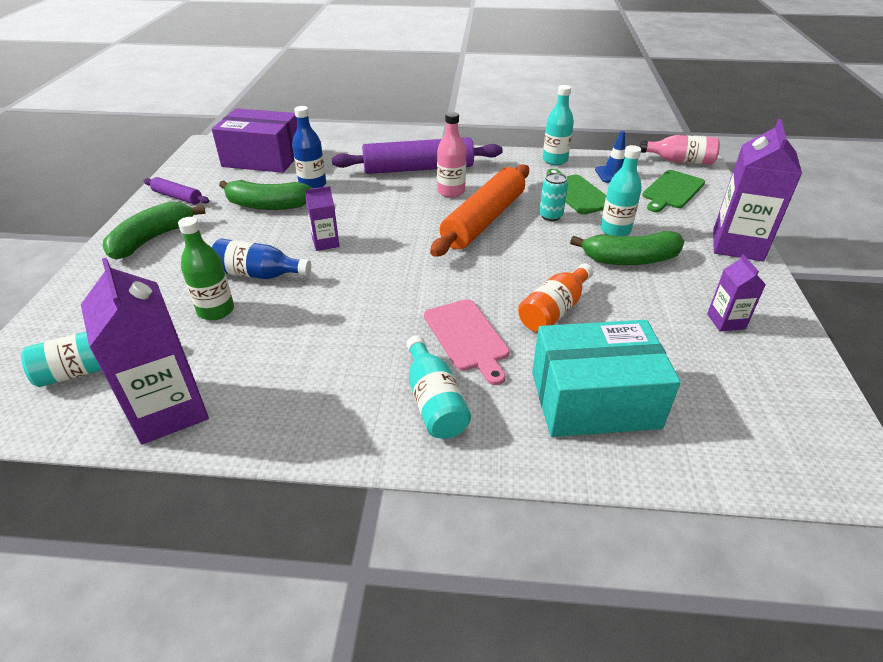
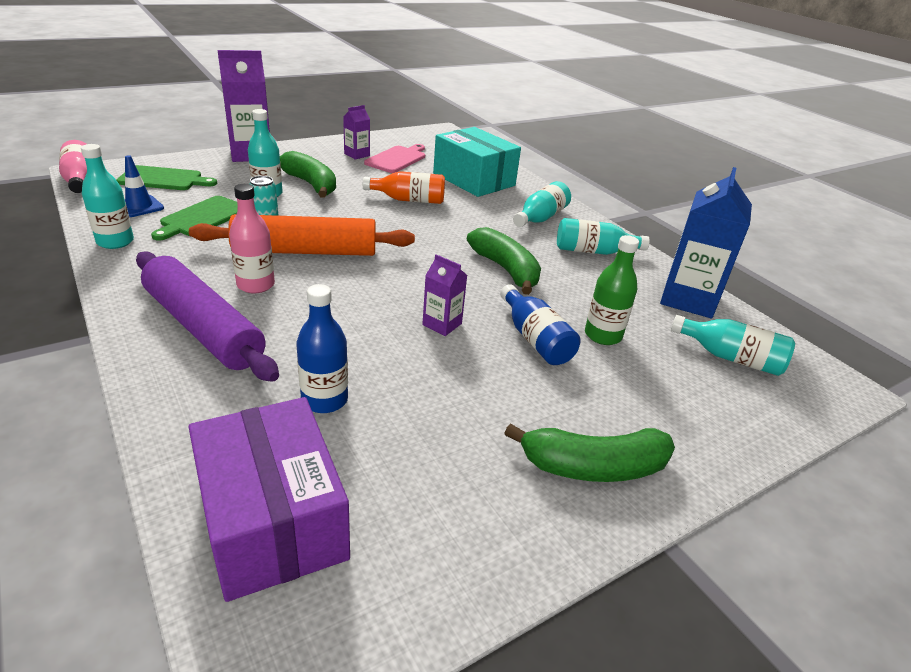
camera: 130 degrees left, 5 degrees down
purple carton [81,258,209,444] -> blue carton [660,167,752,318]
purple rolling pin [143,177,210,204] -> none
green banana [219,180,313,210] -> green banana moved to [467,227,541,295]
pink cutting board [424,299,510,385] -> pink cutting board moved to [364,144,425,173]
none -> turquoise bottle [557,218,650,255]

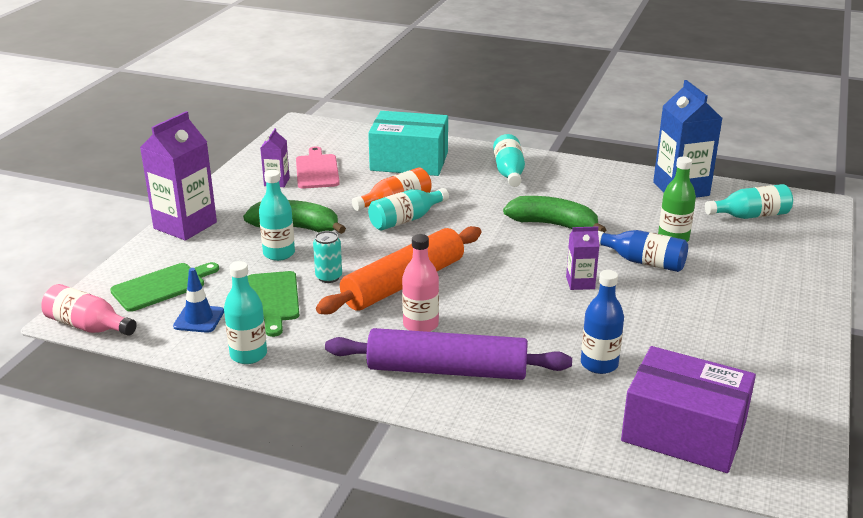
camera: 35 degrees left, 5 degrees down
green banana [504,423,675,482] -> none
turquoise bottle [557,218,650,255] -> turquoise bottle moved to [368,188,449,231]

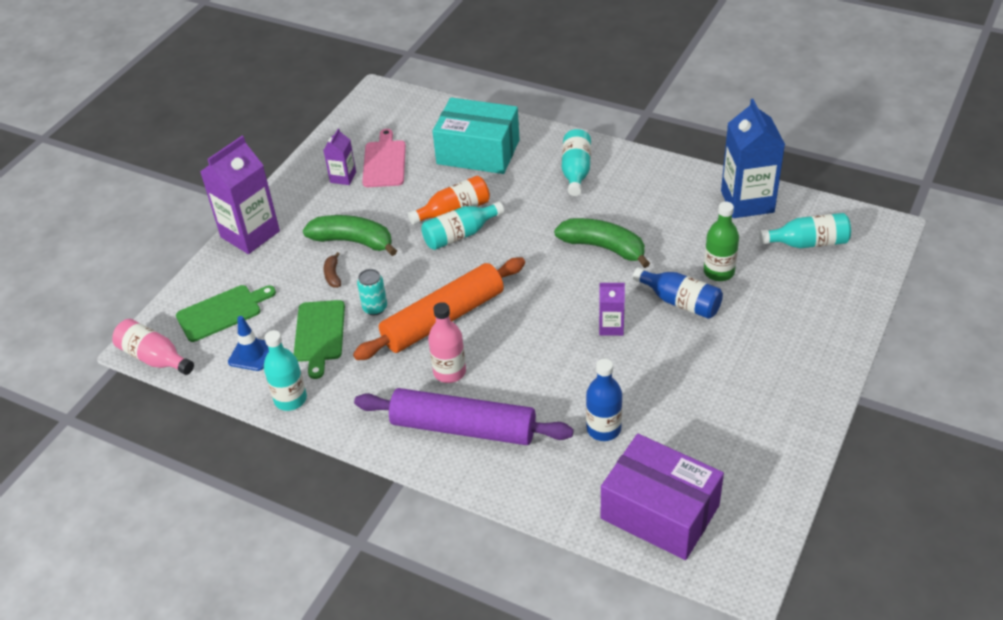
camera: 10 degrees right, 15 degrees up
turquoise bottle [259,170,295,261] -> brown banana [324,252,341,288]

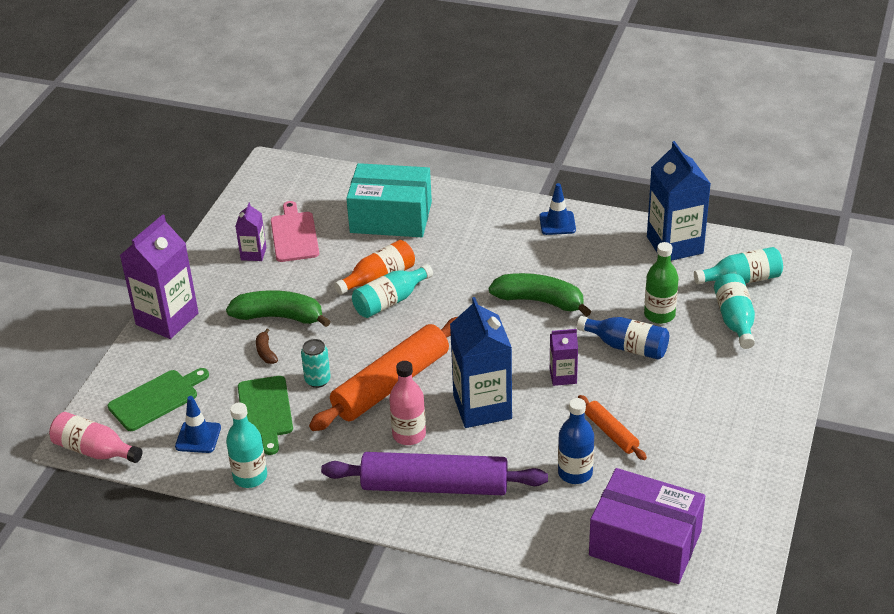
camera: 10 degrees left, 5 degrees down
turquoise bottle [562,129,591,196] -> turquoise bottle moved to [714,273,755,349]
none -> blue carton [450,297,512,428]
none -> blue traffic cone [540,183,576,235]
none -> orange rolling pin [578,395,647,460]

